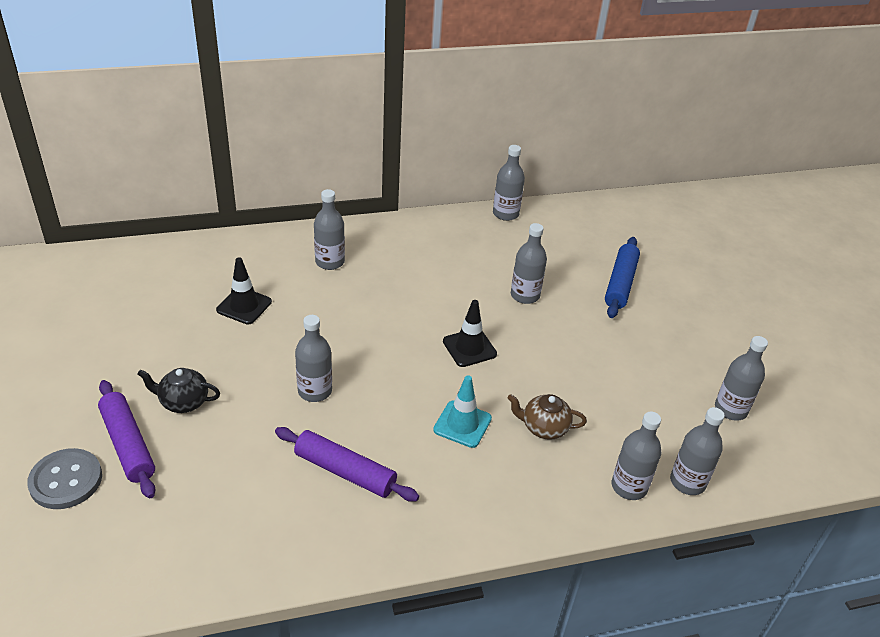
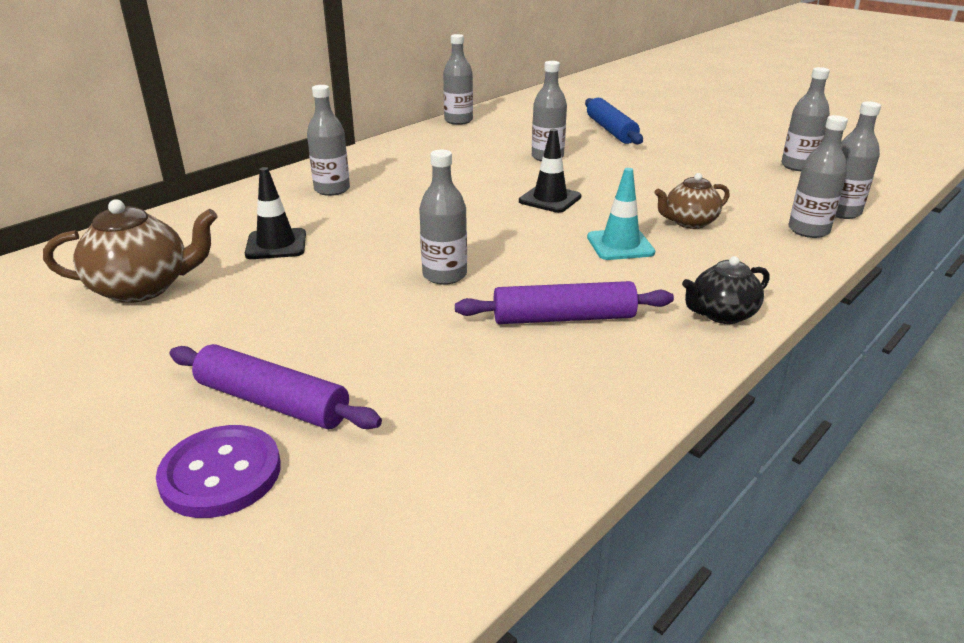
camera: 30 degrees left, 10 degrees down
grey button [27,448,102,509] -> purple button [156,425,280,518]
black teapot [137,368,220,413] -> black teapot moved to [682,256,769,324]
none -> brown teapot [43,199,218,303]

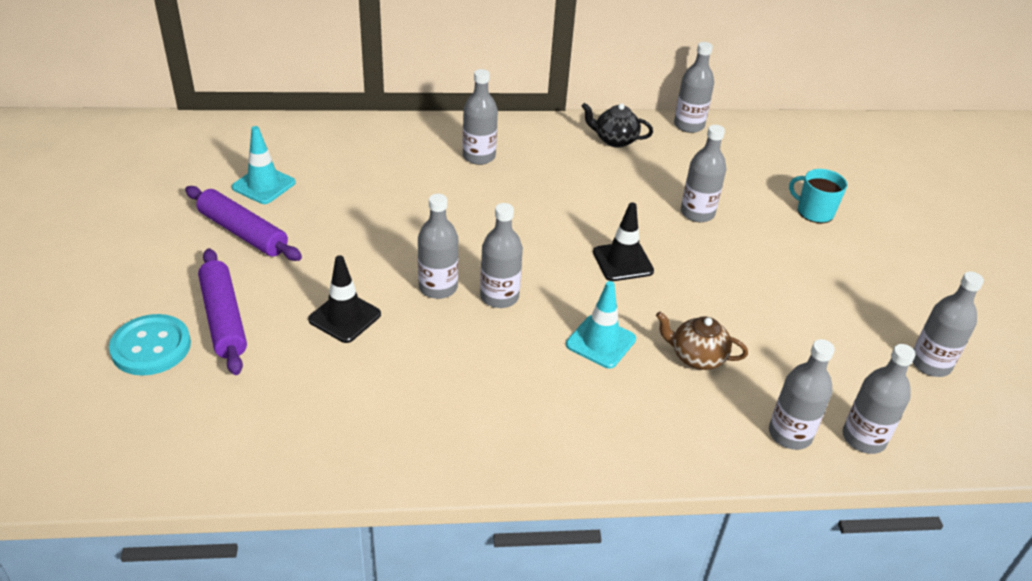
camera: 40 degrees right, 10 degrees up
brown teapot [43,199,218,303] -> turquoise traffic cone [232,126,296,204]
purple button [156,425,280,518] -> turquoise button [109,314,191,376]
black traffic cone [245,167,306,259] -> black traffic cone moved to [308,255,381,343]
purple rolling pin [455,281,674,324] -> purple rolling pin moved to [185,186,302,261]
blue rolling pin [585,98,643,145] -> turquoise mug [789,169,847,223]
black teapot [682,256,769,324] -> black teapot moved to [581,103,653,148]
none -> grey bottle [480,203,523,308]

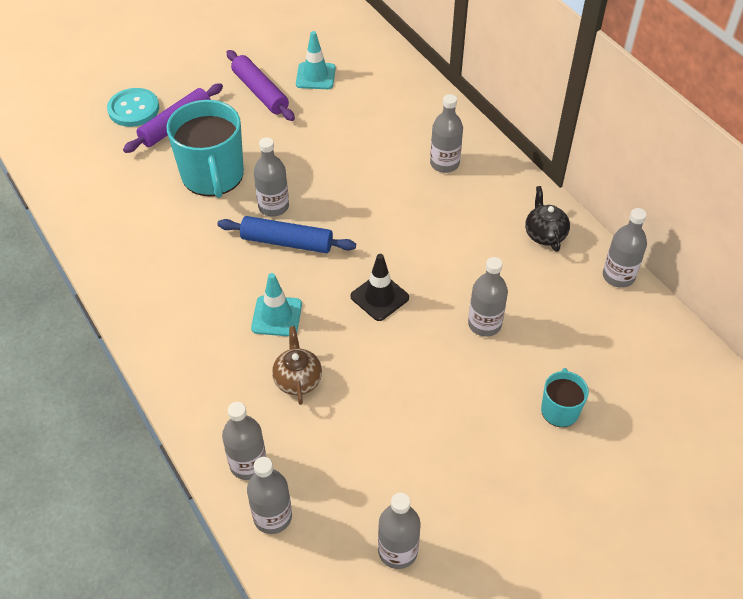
camera: 65 degrees right, 10 degrees up
purple rolling pin [185,186,302,261] -> purple rolling pin turned 45 degrees counterclockwise [227,50,295,121]
black traffic cone [308,255,381,343] -> turquoise mug [167,100,244,198]
grey bottle [480,203,523,308] -> blue rolling pin [217,216,356,253]

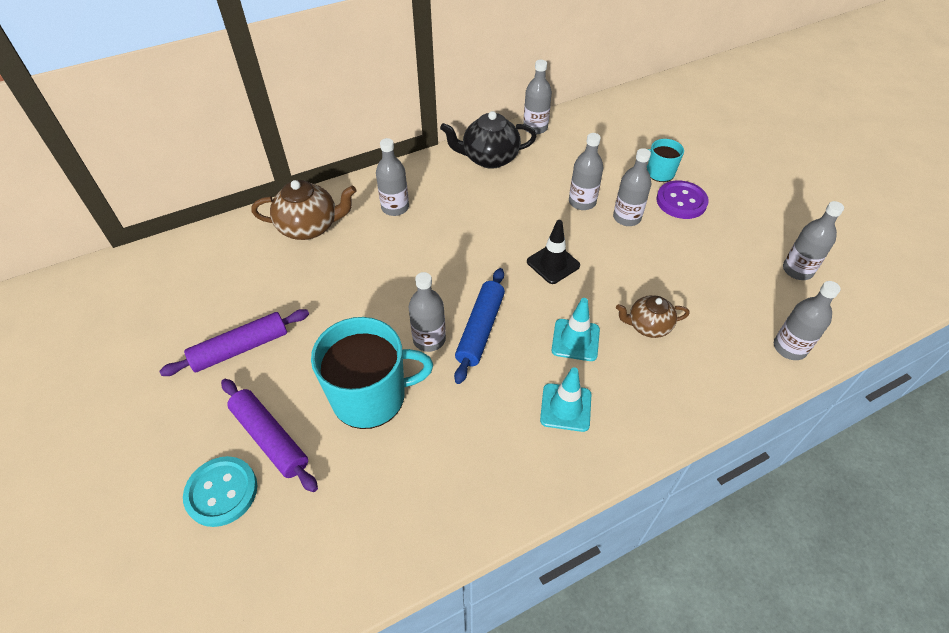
camera: 85 degrees left, 0 degrees up
grey bottle [222,402,266,480] -> grey bottle moved to [613,148,651,226]
turquoise traffic cone [296,31,336,89] -> turquoise traffic cone moved to [540,367,591,432]
black teapot [525,186,570,252] -> black teapot [440,111,537,169], size x1.56
none -> brown teapot [252,180,356,240]
none -> purple button [656,181,709,219]

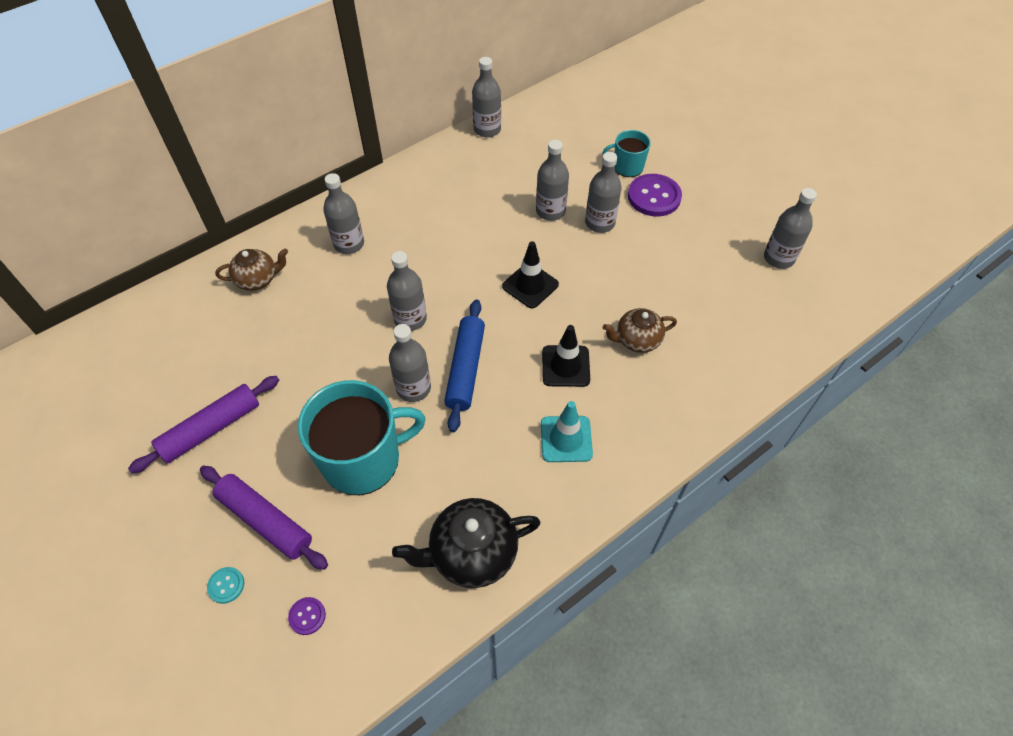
camera: 10 degrees left, 5 degrees up
turquoise button [183,456,257,527] -> turquoise button [207,567,244,604], size x0.48
brown teapot [252,180,356,240] -> brown teapot [215,249,288,291], size x0.64
black teapot [440,111,537,169] -> black teapot moved to [392,498,541,588]
turquoise traffic cone [552,298,600,361] -> black traffic cone [542,325,590,387]
grey bottle [774,281,840,360] -> grey bottle moved to [387,251,427,331]
none -> purple button [288,597,326,635]

